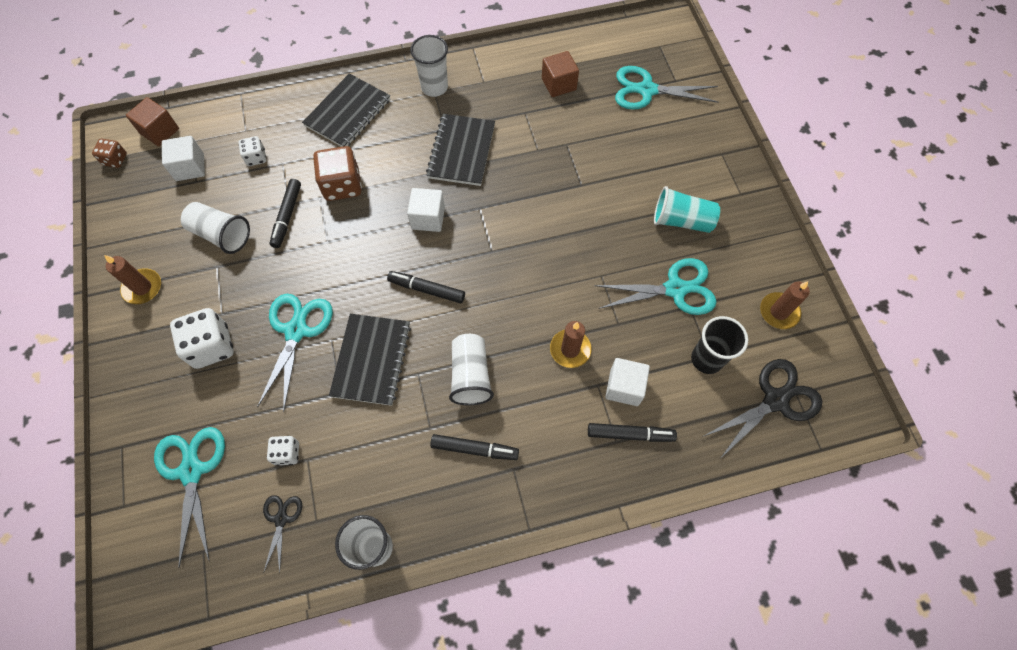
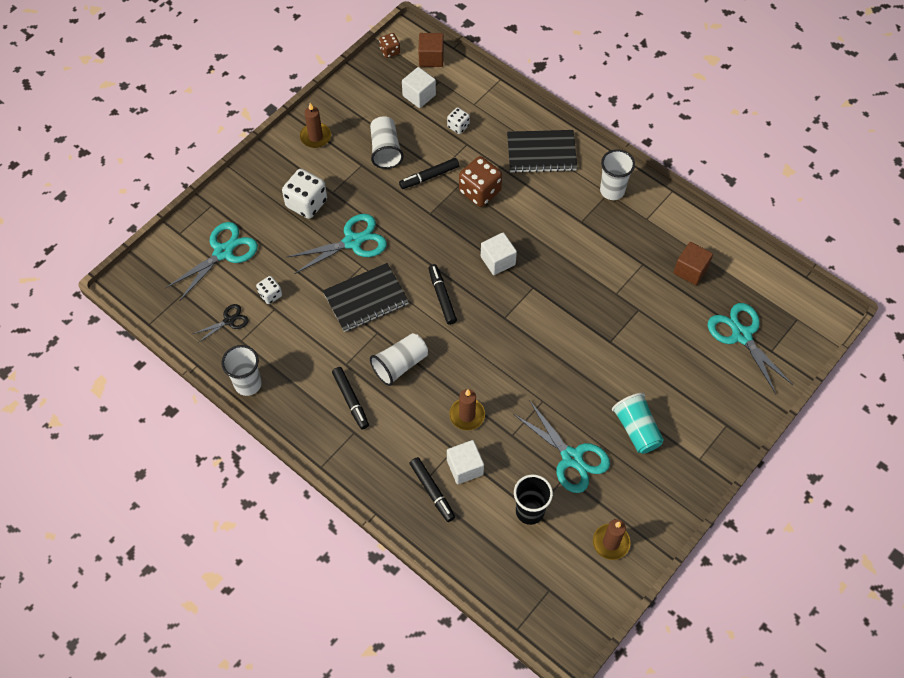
camera: 55 degrees right, 5 degrees down
black notebook [426,114,495,186] -> none
black scissors [702,359,822,460] -> none

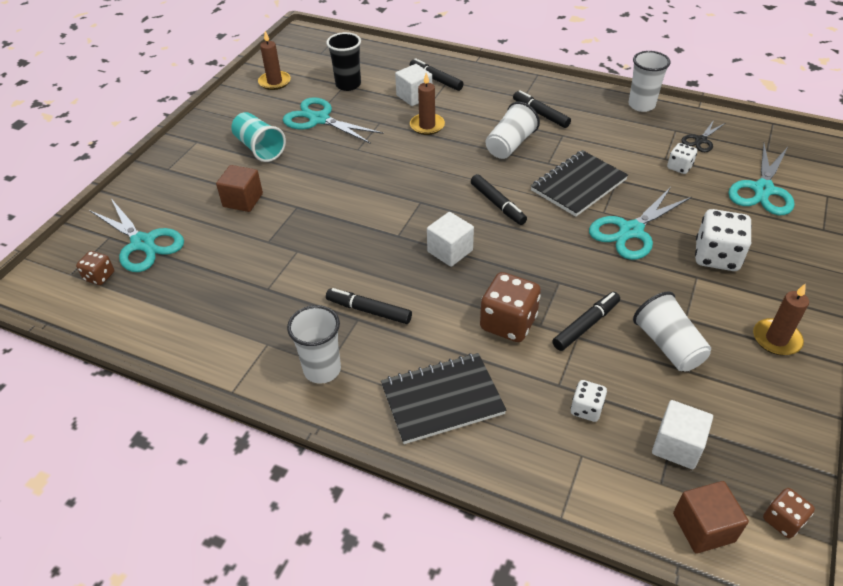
camera: 165 degrees right, 15 degrees down
brown cube [674,242,713,285] -> brown cube moved to [216,165,263,212]
none -> brown dice [76,251,114,285]
none -> black marker [326,288,412,324]

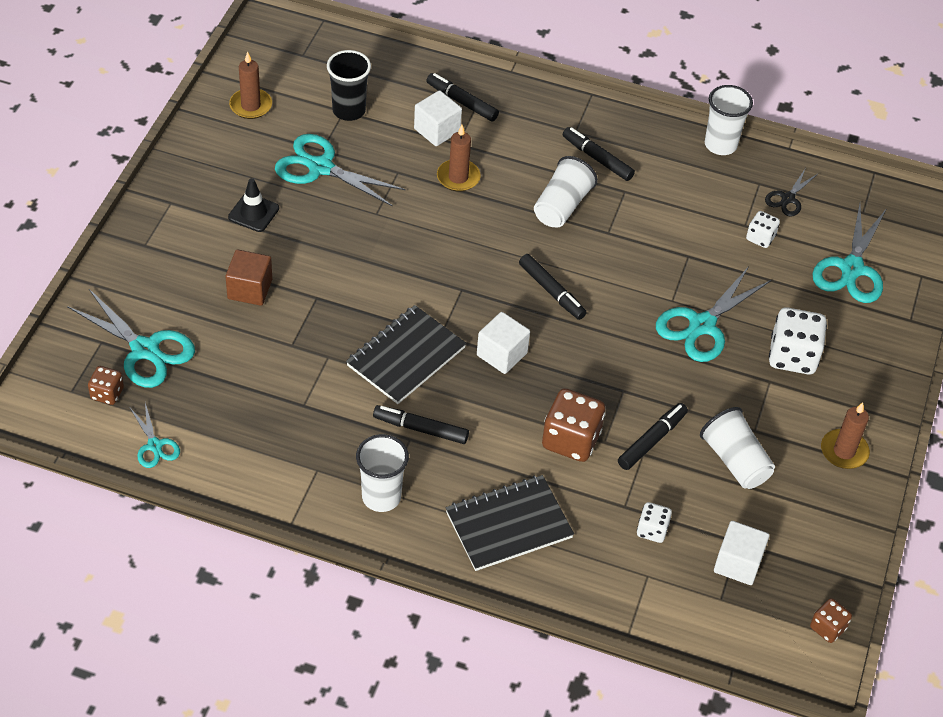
camera: 10 degrees left, 5 degrees up
turquoise cup [231,112,286,162] -> black traffic cone [228,178,279,232]
black notebook [531,150,628,217] -> black notebook moved to [346,305,466,404]
brown cube [673,481,749,554] -> none
none -> turquoise scissors [130,403,180,468]

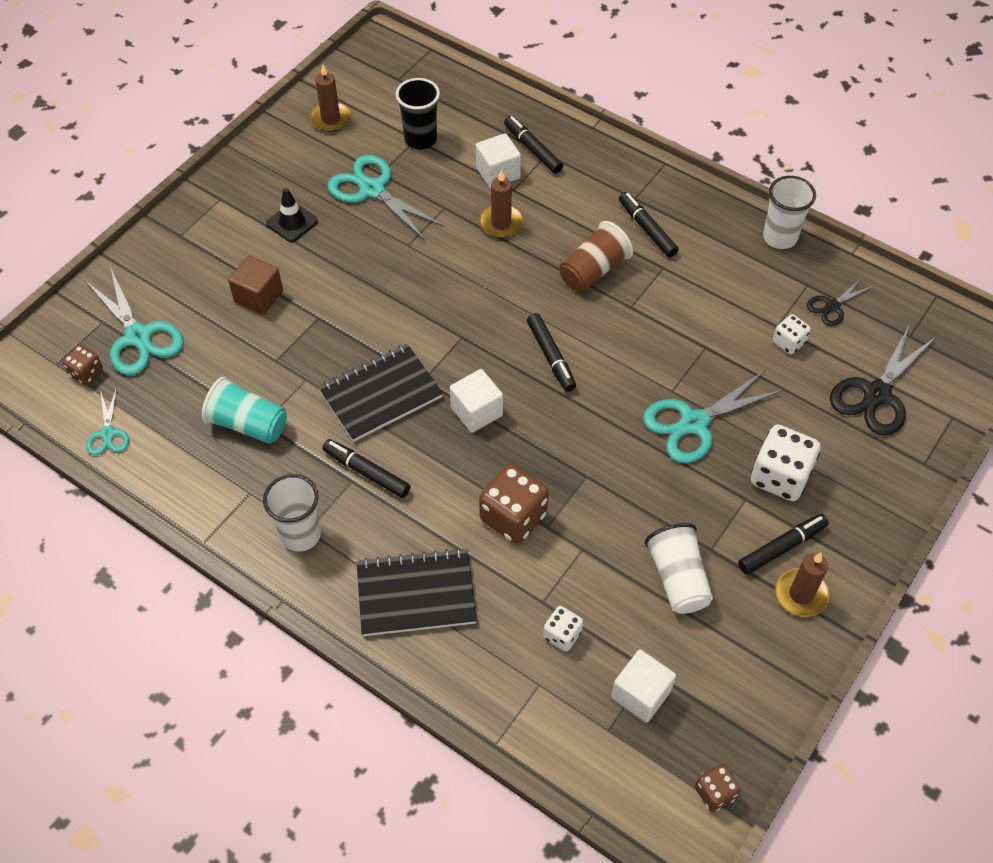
camera: 20 degrees right, 5 degrees up
white cup [534,156,598,228] -> brown cup [560,221,633,292]
black marker [618,403,688,470] -> black marker moved to [738,514,829,575]
turquoise scissors [812,204,887,303] -> black scissors [830,324,937,436]
none -> turquoise cup [202,377,287,444]

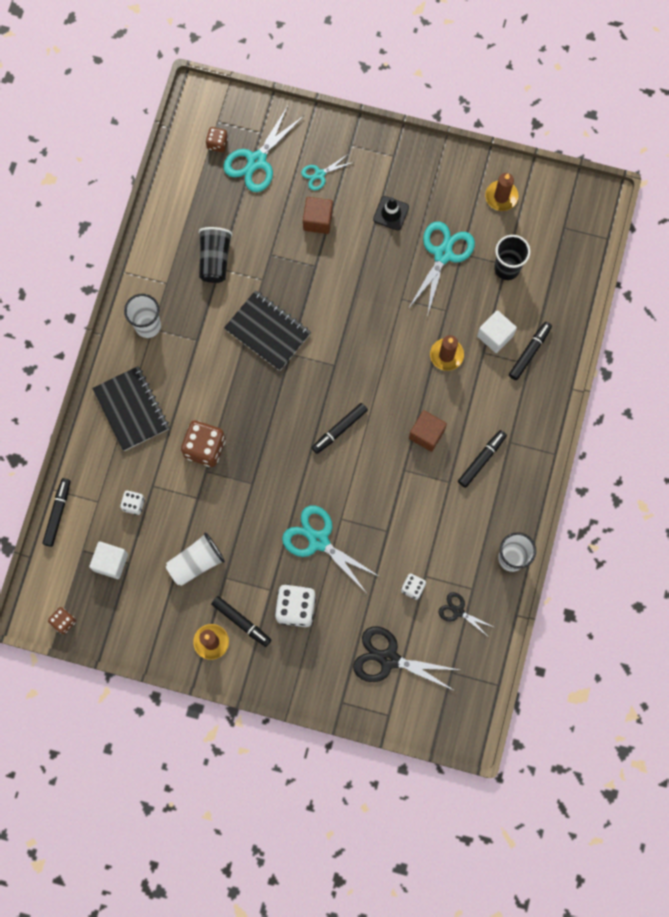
camera: 70 degrees right, 20 degrees up
turquoise scissors [86,387,129,455] -> turquoise scissors moved to [301,154,354,190]
turquoise cup [202,377,287,444] -> black cup [198,227,233,283]
black marker [322,439,411,498] -> black marker moved to [42,478,71,547]
white cube [450,369,503,433] -> none
brown cup [560,221,633,292] -> brown cube [409,410,447,452]

